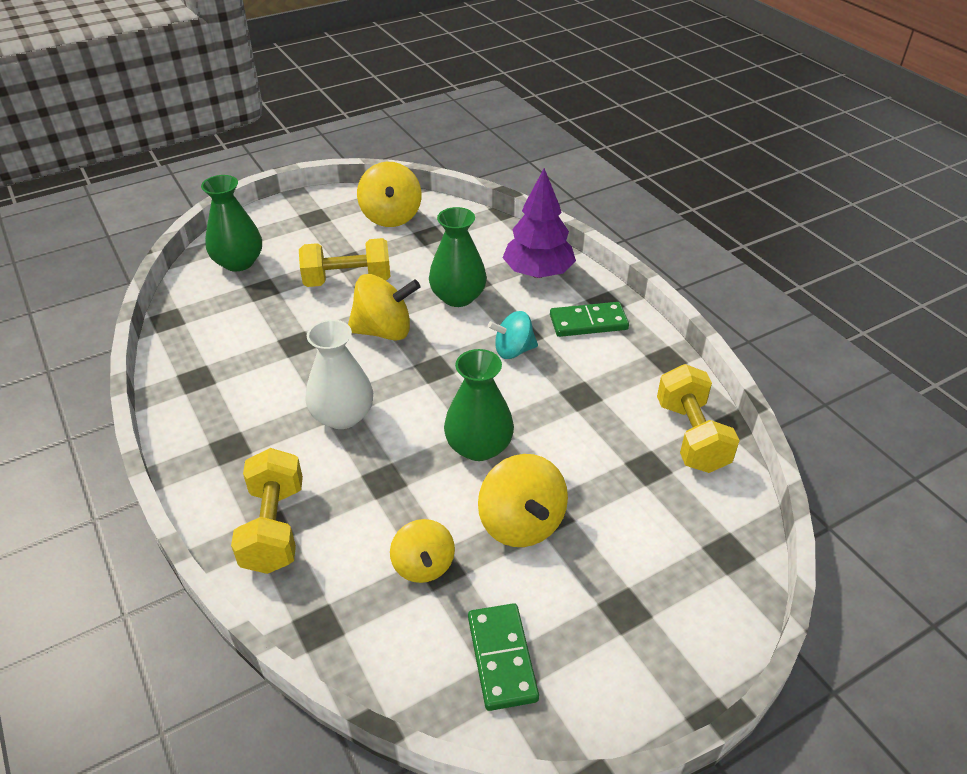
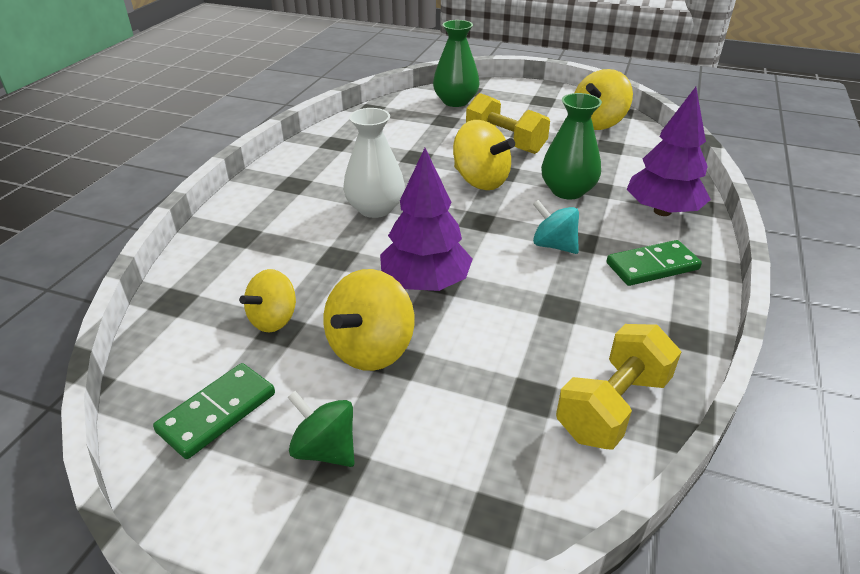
camera: 50 degrees right, 5 degrees down
yellow dumbbell [231,448,303,574] -> none
green vase [444,349,514,461] -> purple tree [380,148,473,291]
green domino [550,302,629,337] -> green domino turned 60 degrees counterclockwise [607,240,702,286]
none -> green spinning top [288,391,354,467]

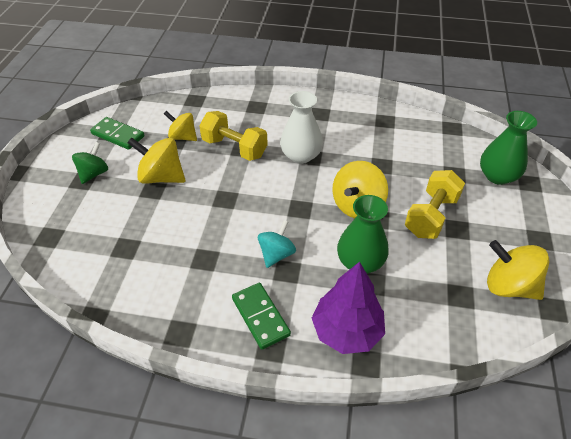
camera: 80 degrees right, 10 degrees up
purple tree [380,148,473,291] -> none
yellow dumbbell [556,324,681,450] -> yellow dumbbell moved to [199,111,268,161]

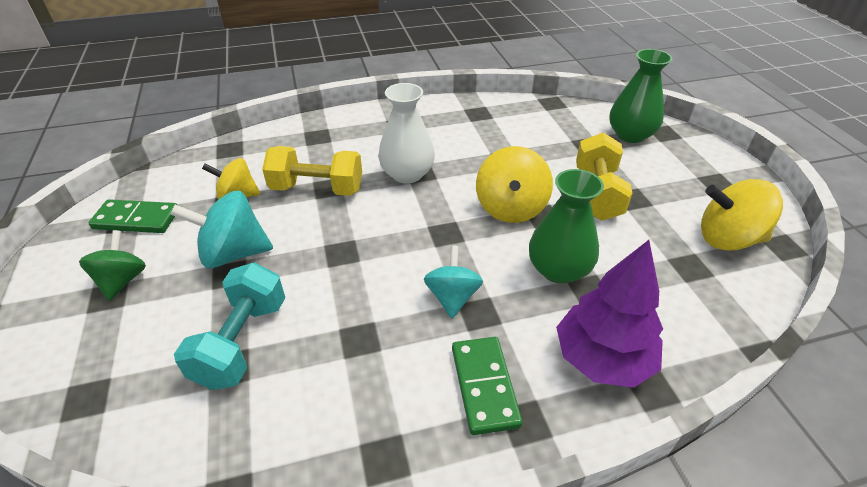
camera: 25 degrees left, 5 degrees down
yellow spinning top [127,137,185,184] -> turquoise spinning top [170,191,273,268]
green domino [232,283,291,350] -> green domino turned 45 degrees clockwise [452,337,522,435]
none -> turquoise dumbbell [174,262,285,390]

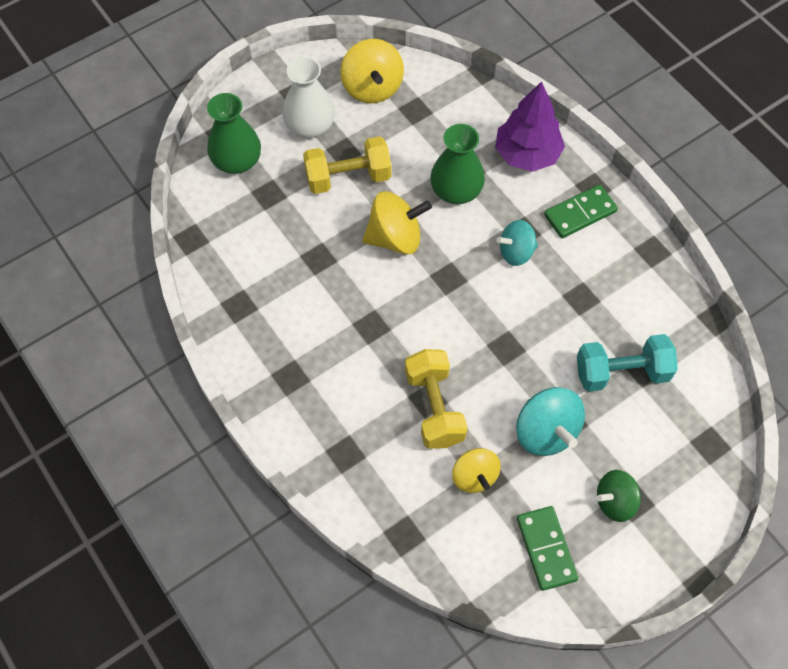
camera: 110 degrees left, 20 degrees up
white vase [378,83,435,184] -> white vase moved to [282,57,335,138]

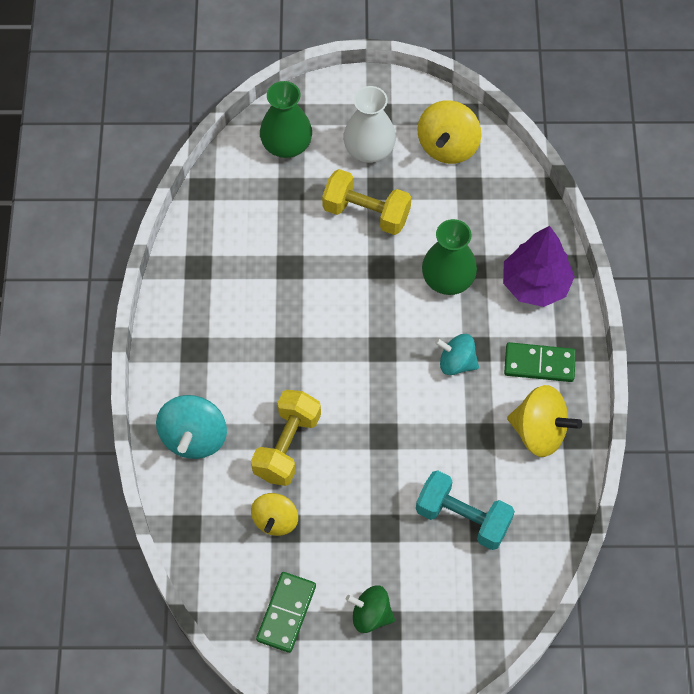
camera: 35 degrees right, 0 degrees up
yellow spinning top [362,191,432,255] -> yellow spinning top moved to [507,385,582,457]
turquoise spinning top [516,387,585,456] -> turquoise spinning top moved to [156,395,227,459]

